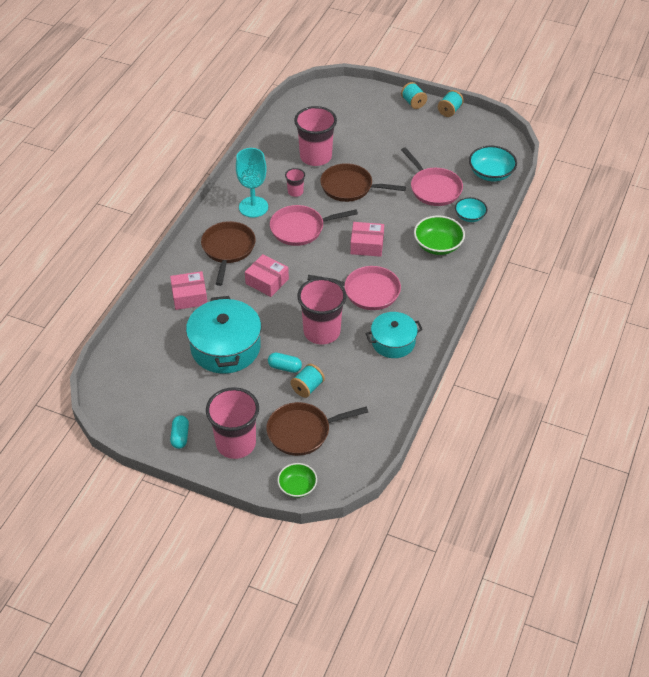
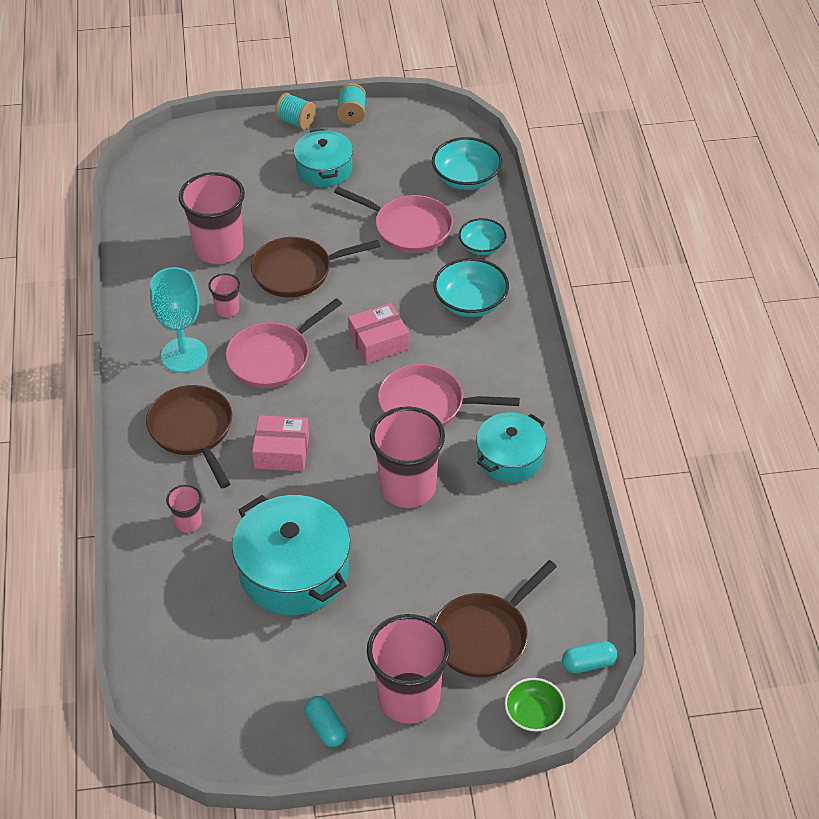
camera: 30 degrees left, 0 degrees up
pink box [170,271,207,310] -> pink cup [166,485,202,533]
turquoise capsule [268,353,302,373] -> turquoise capsule moved to [562,641,617,673]
turquoise spool [291,364,325,398] -> none
pink pan [307,266,401,310] -> pink pan turned 150 degrees counterclockwise [378,364,520,427]
green bowl [414,216,465,255] -> turquoise bowl [433,258,509,317]
none -> turquoise pot [294,129,353,187]

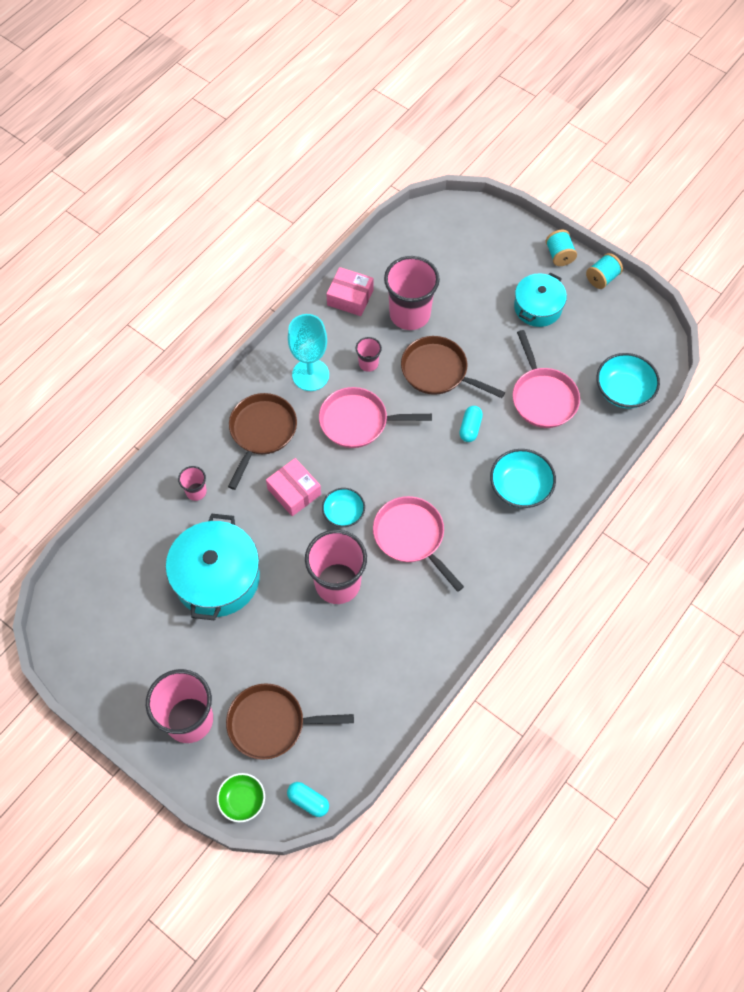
camera: 45 degrees right, 15 degrees up
turquoise capsule [305,696,346,747] -> turquoise capsule moved to [459,406,483,442]
pink box [348,303,409,364] -> pink box moved to [326,267,374,316]
turquoise bowl [459,218,507,255] -> turquoise bowl moved to [322,488,365,527]
turquoise pot [476,412,546,483] -> none

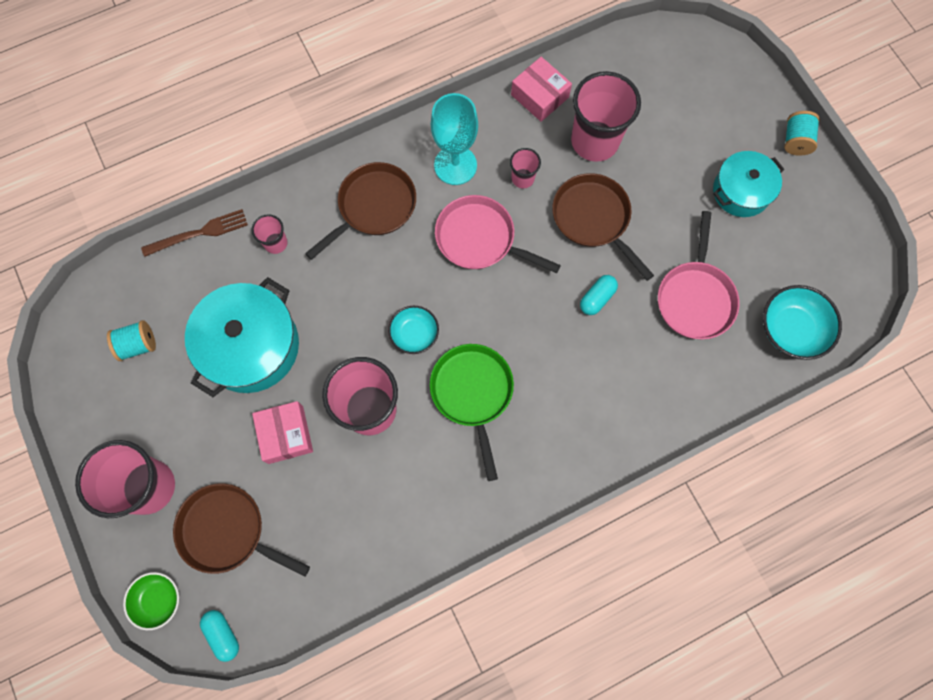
camera: 25 degrees right, 10 degrees up
pink box [266,458,321,516] -> pink box moved to [252,401,313,464]
pink pan [373,496,464,592] -> green pan [430,344,514,481]
turquoise bowl [490,449,556,508] -> none
turquoise spool [586,253,623,289] -> turquoise spool moved to [107,320,156,361]
none -> brown fork [141,209,248,257]

